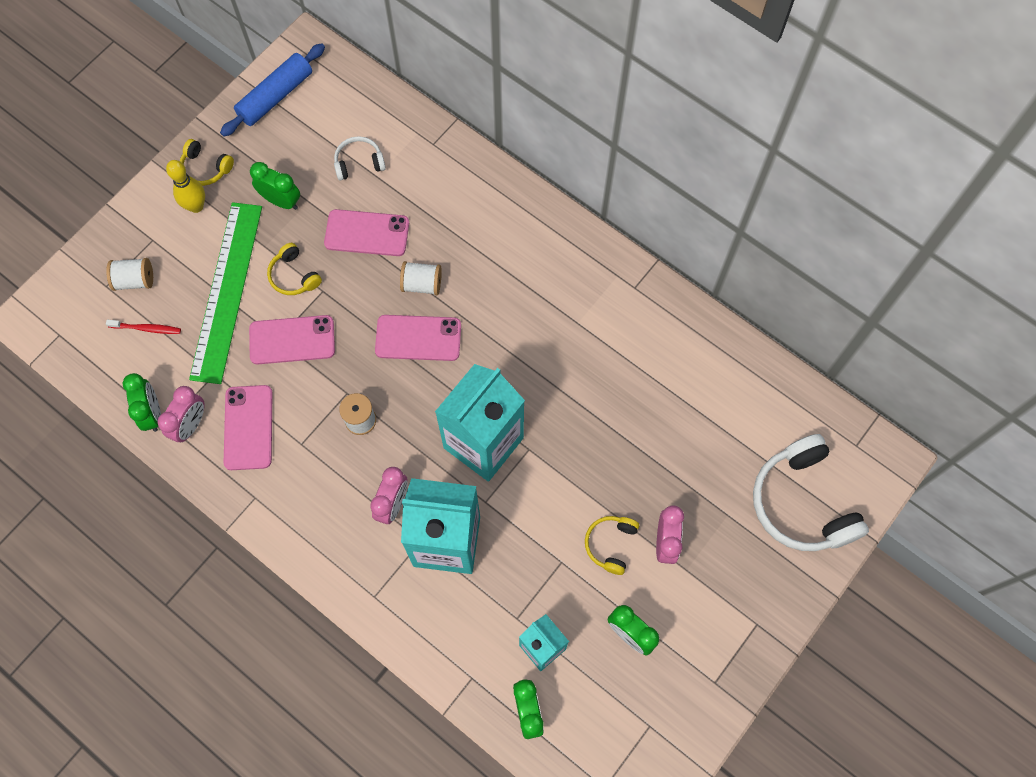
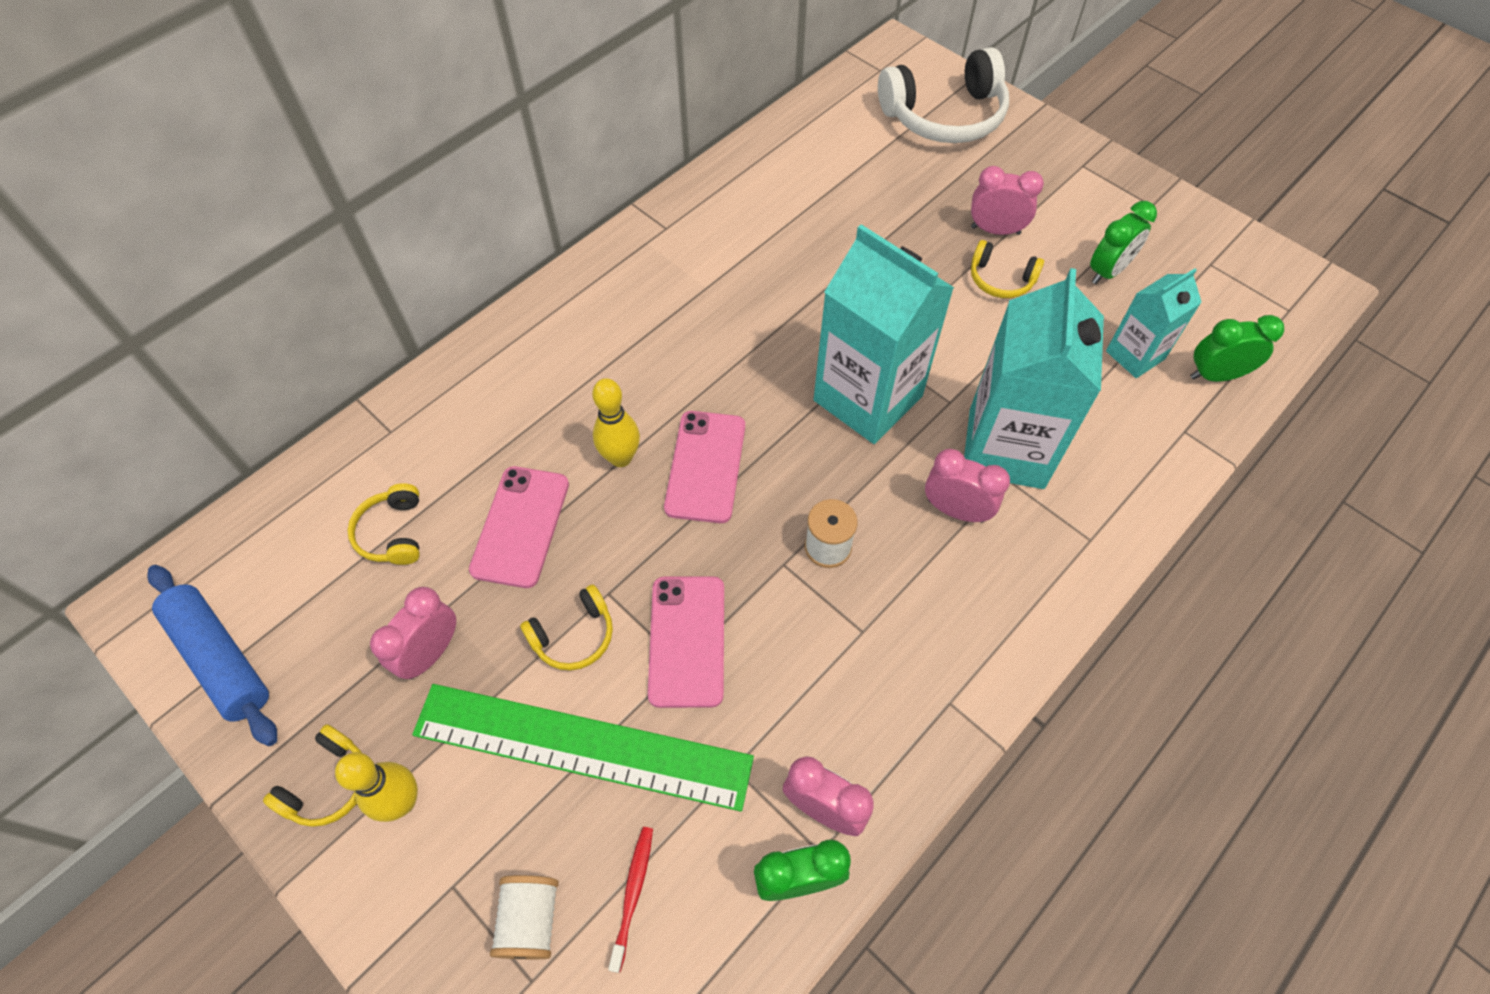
camera: 85 degrees left, 10 degrees down
pink phone [224,385,273,470] -> none
green clock [250,162,300,210] -> pink clock [370,587,456,679]
white headphones [334,136,386,181] -> yellow headphones [347,483,420,565]
white spool [400,261,442,295] -> yellow bowling pin [592,378,640,467]

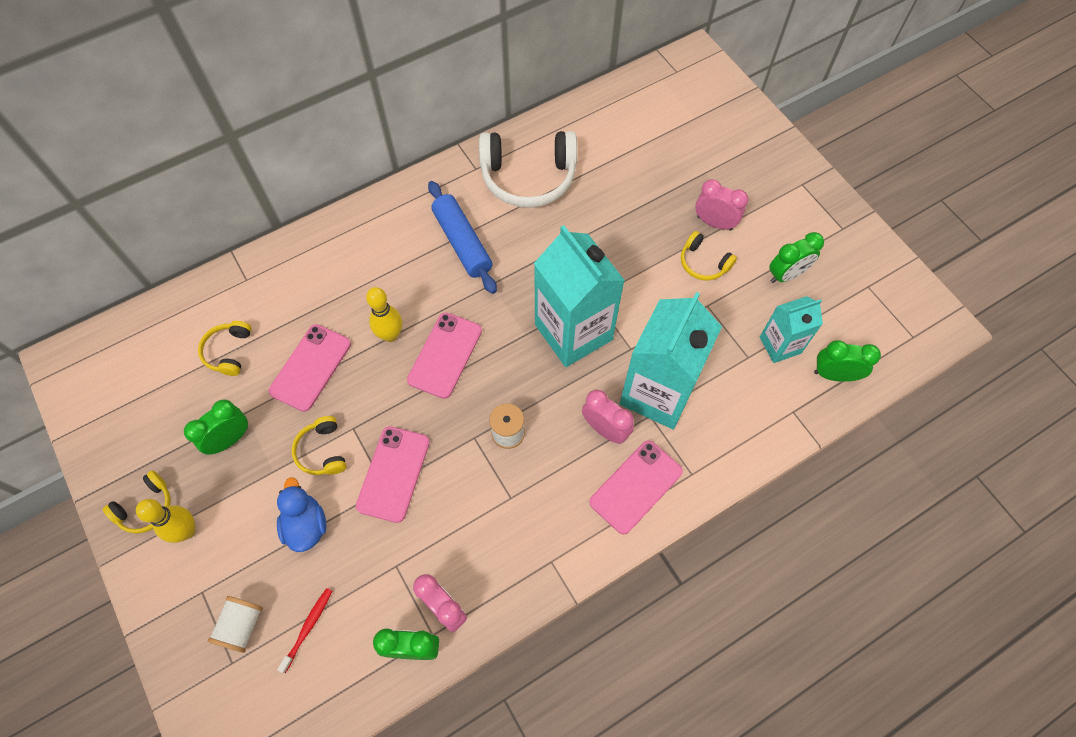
camera: 15 degrees right, 5 degrees up
blue rolling pin [147,565,277,746] -> blue rolling pin moved to [428,181,497,294]
pink clock [370,587,456,679] -> green clock [184,399,248,455]
green ruler [412,684,754,812] -> blue duck [277,477,327,552]
yellow headphones [520,585,613,671] -> yellow headphones turned 90 degrees clockwise [292,416,347,475]
white headphones [878,47,1009,143] -> white headphones moved to [479,131,577,208]
none -> pink phone [589,440,683,534]

